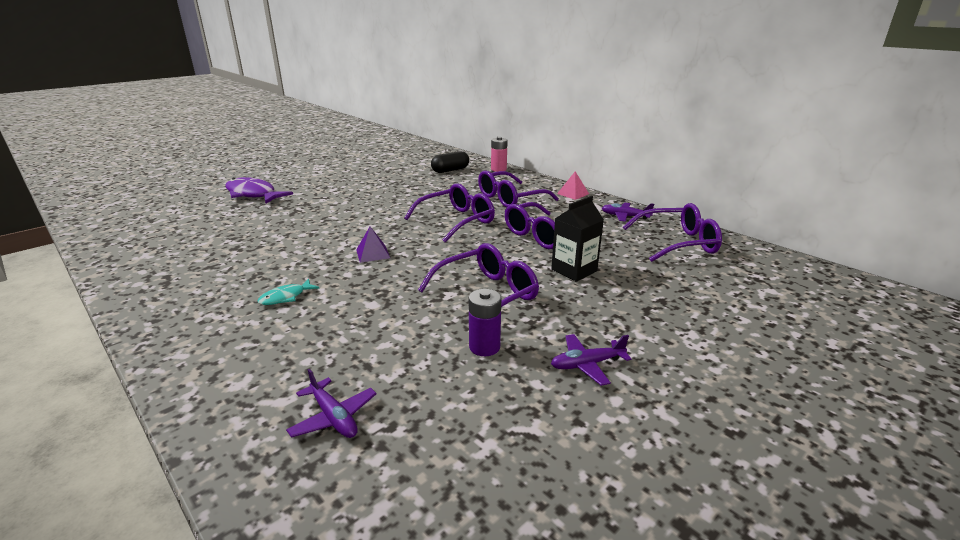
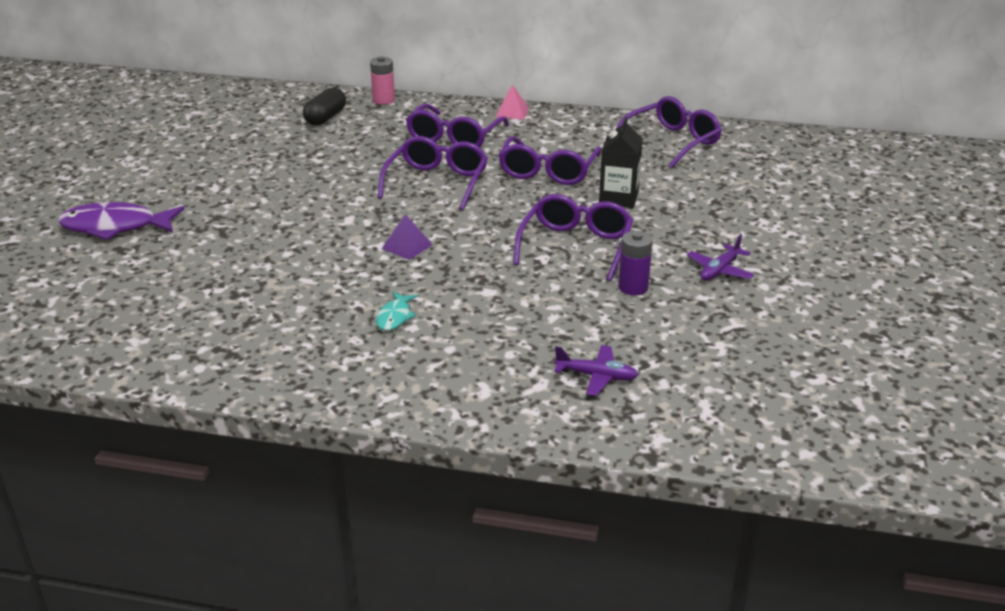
camera: 35 degrees left, 5 degrees up
purple plane [602,203,654,222] -> none

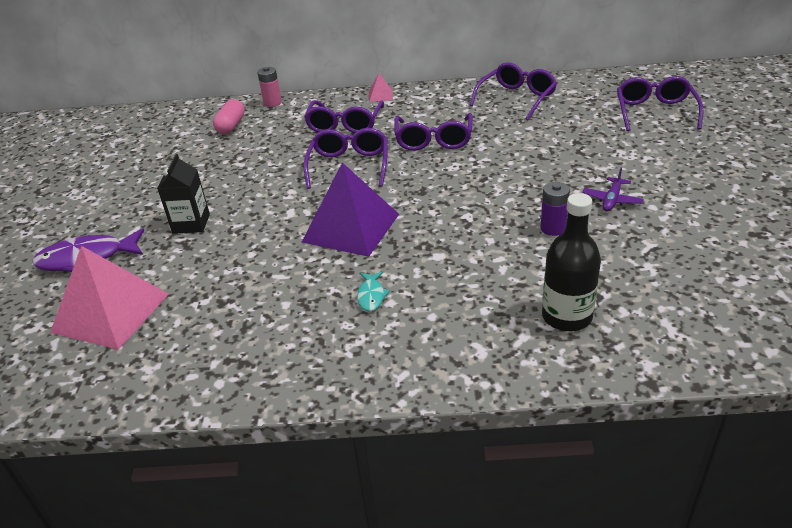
camera: 10 degrees left, 5 degrees up
black capsule [303,87,346,126] -> pink capsule [213,99,245,134]
purple pyramid [382,214,433,260] -> purple pyramid [302,162,399,257], size x2.36
purple glasses [513,194,633,281] -> purple glasses moved to [617,76,704,131]
purple plane [554,345,639,396] -> black bottle [542,193,601,331]
black carton [599,117,643,208] -> black carton moved to [157,154,210,234]
none -> pink pyramid [50,246,169,350]

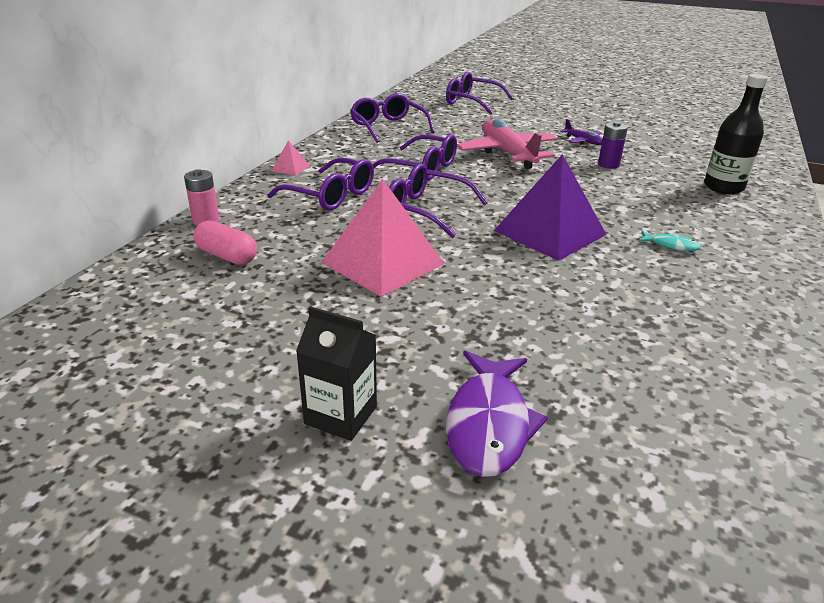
camera: 70 degrees left, 5 degrees down
pink pyramid [50,246,169,350] -> pink pyramid moved to [321,179,445,297]
black carton [157,154,210,234] -> black carton moved to [296,306,377,441]
none -> pink plane [457,119,558,169]

